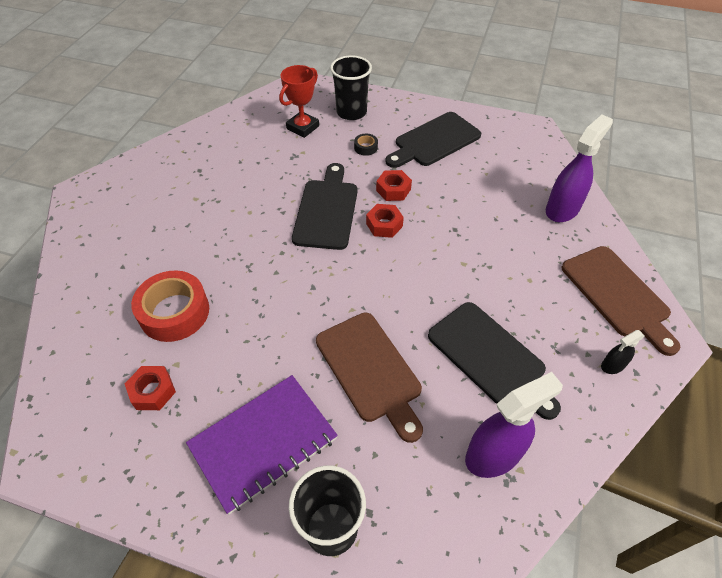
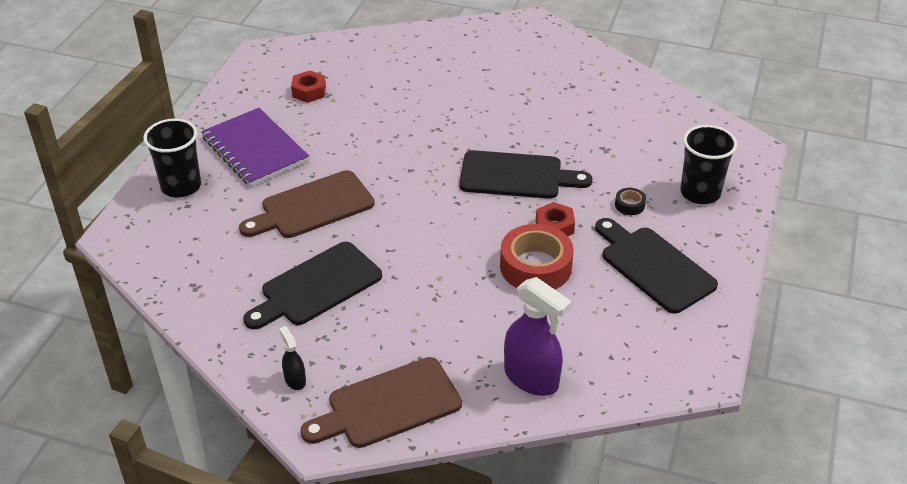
camera: 90 degrees right, 10 degrees down
red tape [131,270,209,342] -> red tape moved to [500,224,574,289]
red trophy [279,65,319,138] -> none
red nut [366,204,404,238] -> none
purple spray bottle [465,372,563,478] -> none

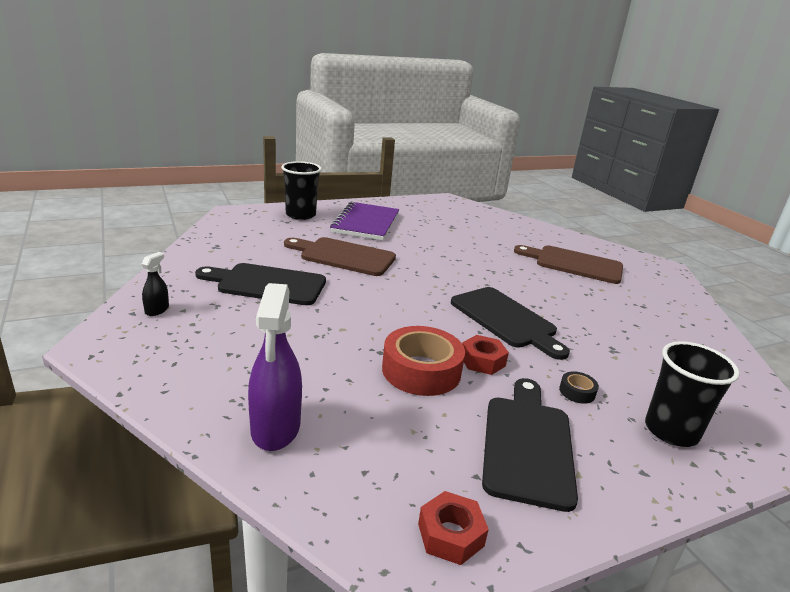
camera: 45 degrees right, 15 degrees down
red nut [291,71,326,103] -> red nut moved to [418,491,489,565]
brown cutting board [300,357,462,448] -> brown cutting board moved to [514,245,623,284]

